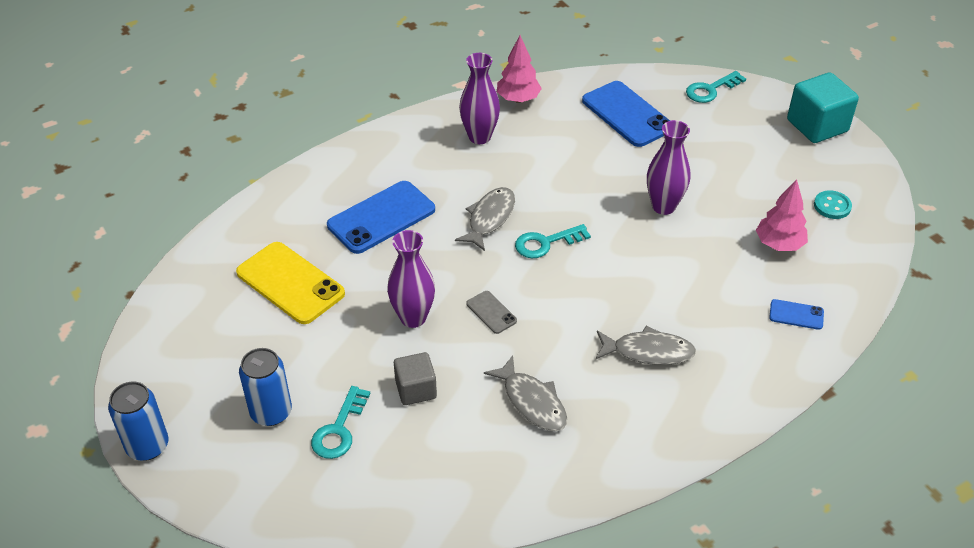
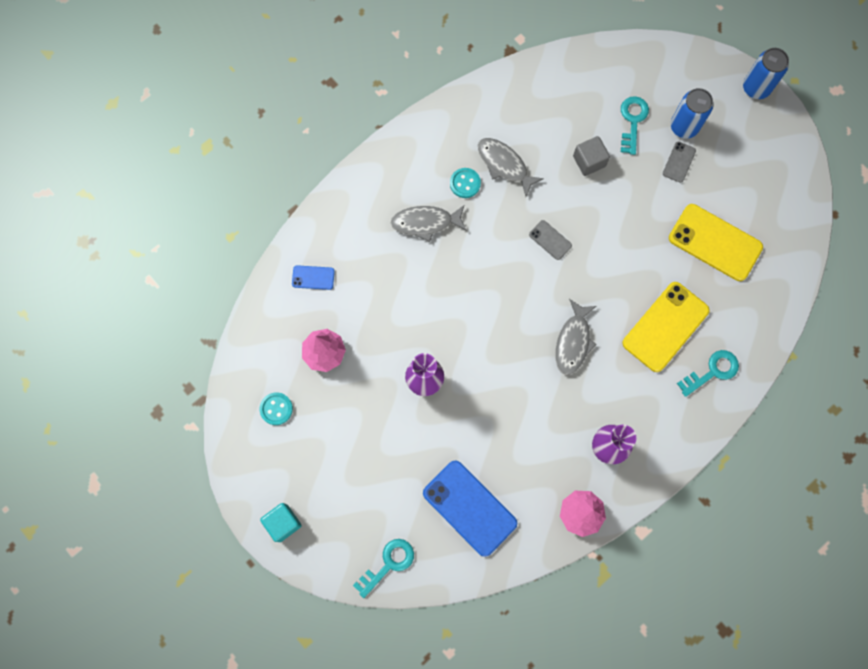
camera: 170 degrees right, 30 degrees up
blue phone [327,181,435,254] -> yellow phone [622,282,710,372]
purple vase [387,230,435,328] -> none
turquoise key [515,224,591,258] -> turquoise key moved to [677,350,739,397]
turquoise cube [787,72,859,143] -> turquoise cube [260,503,301,542], size x0.62
none -> turquoise button [450,168,481,198]
none -> grey phone [663,141,696,183]

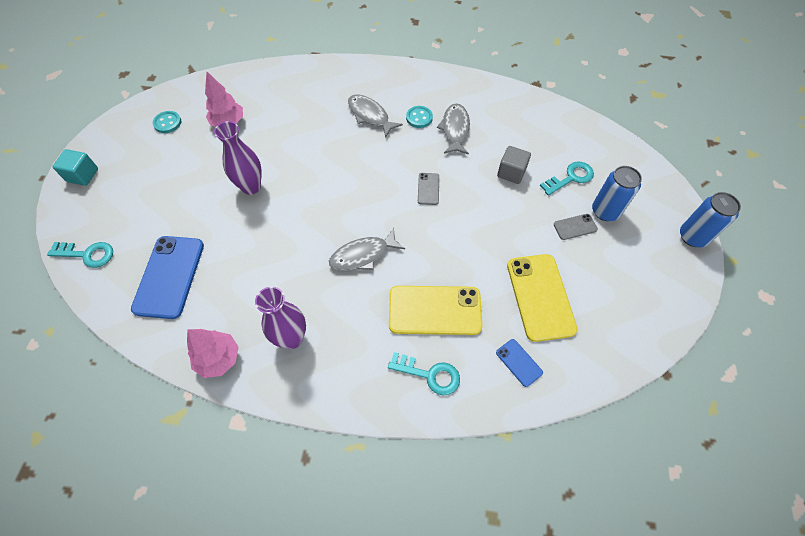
camera: 50 degrees right, 15 degrees down
blue phone [292,265,335,290] -> blue phone moved to [496,339,543,387]

